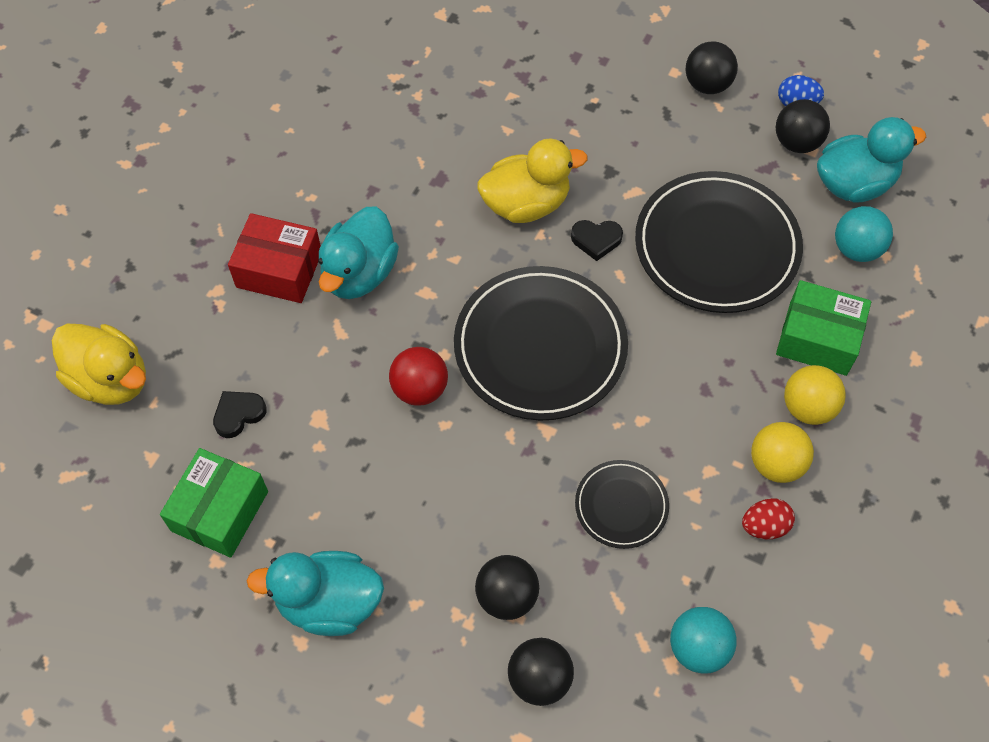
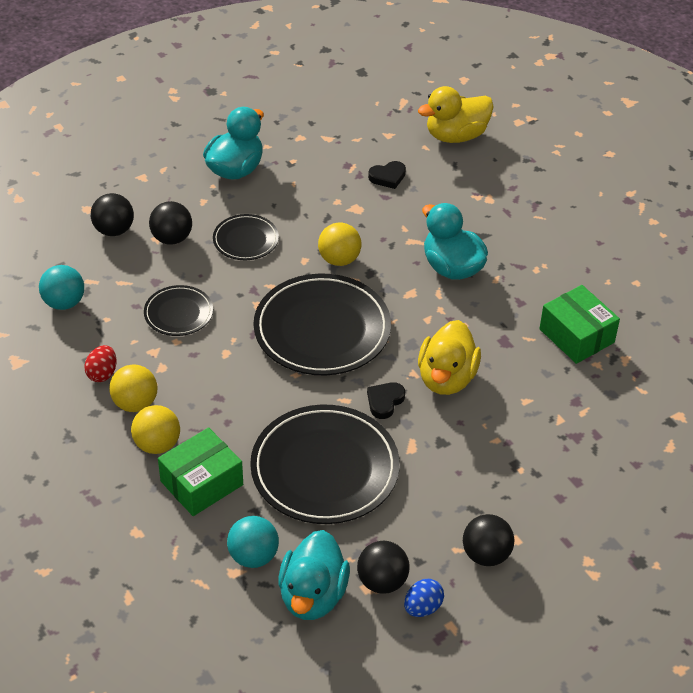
camera: 120 degrees right, 15 degrees down
green box [160,448,268,558] -> green box moved to [539,285,620,364]
black heart [213,391,267,438] -> black heart turned 75 degrees clockwise [368,161,406,189]
red box [228,213,321,303] -> none
red ball [389,347,448,406] -> yellow ball [318,223,361,266]
none -> black plate [213,214,279,260]

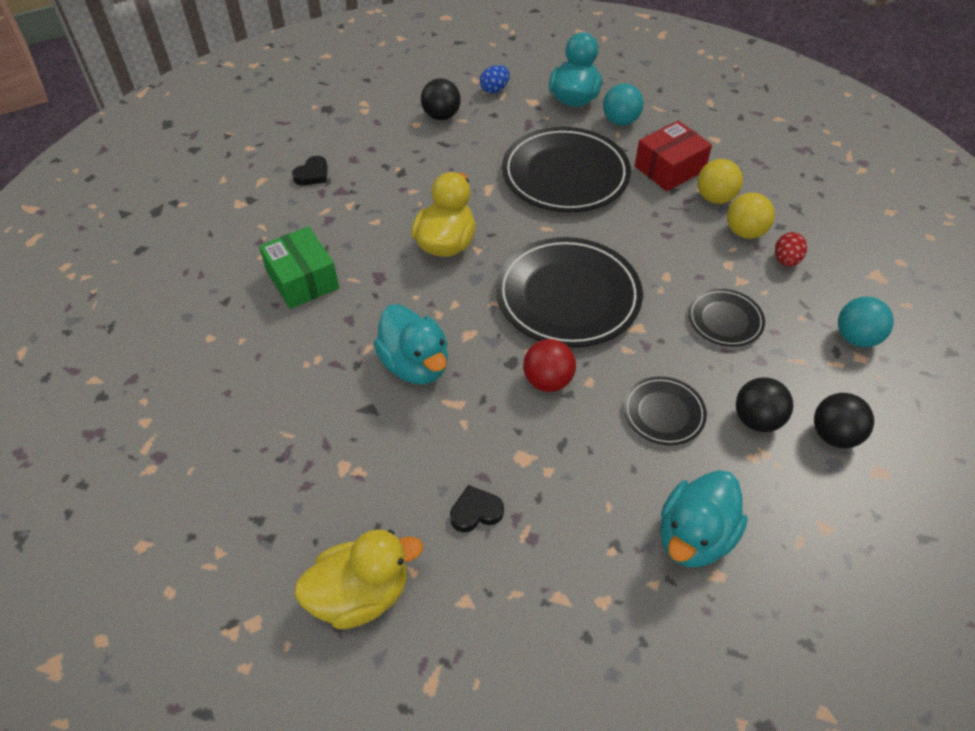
camera: 175 degrees left, 5 degrees up
green box [158,427,243,516] -> red box [635,121,712,191]
yellow ball [318,223,361,266] -> red ball [523,339,576,392]
black ball [357,541,409,594] -> none
black heart [367,382,405,419] -> black heart moved to [292,156,328,185]

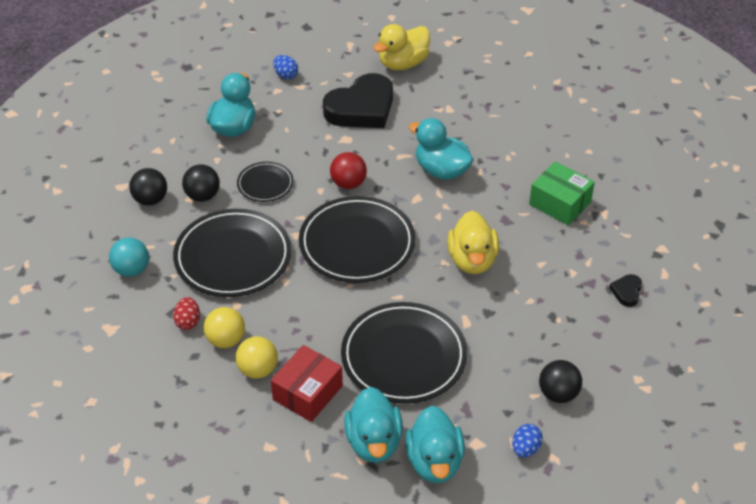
camera: 160 degrees right, 5 degrees down
black heart [450,485,504,532] -> black heart [323,73,393,128], size x2.38
turquoise ball [603,84,644,126] -> turquoise duck [344,387,403,463]
black plate [688,288,765,347] -> black plate [173,209,291,297], size x1.97
none -> blue egg [273,55,298,80]

